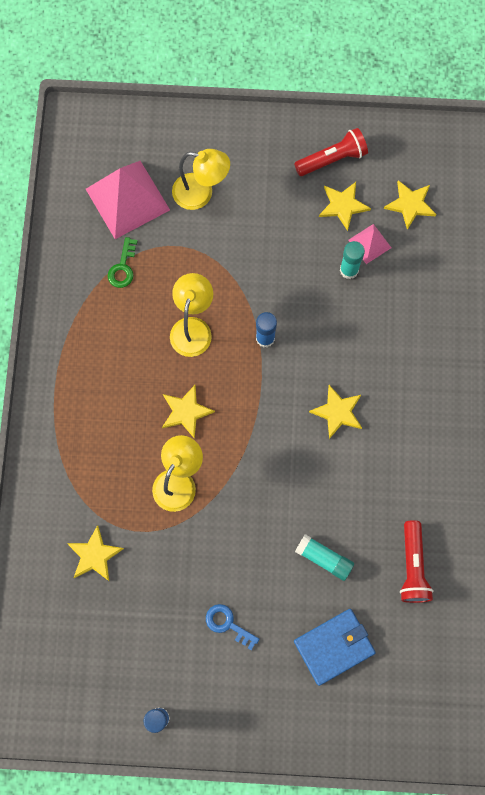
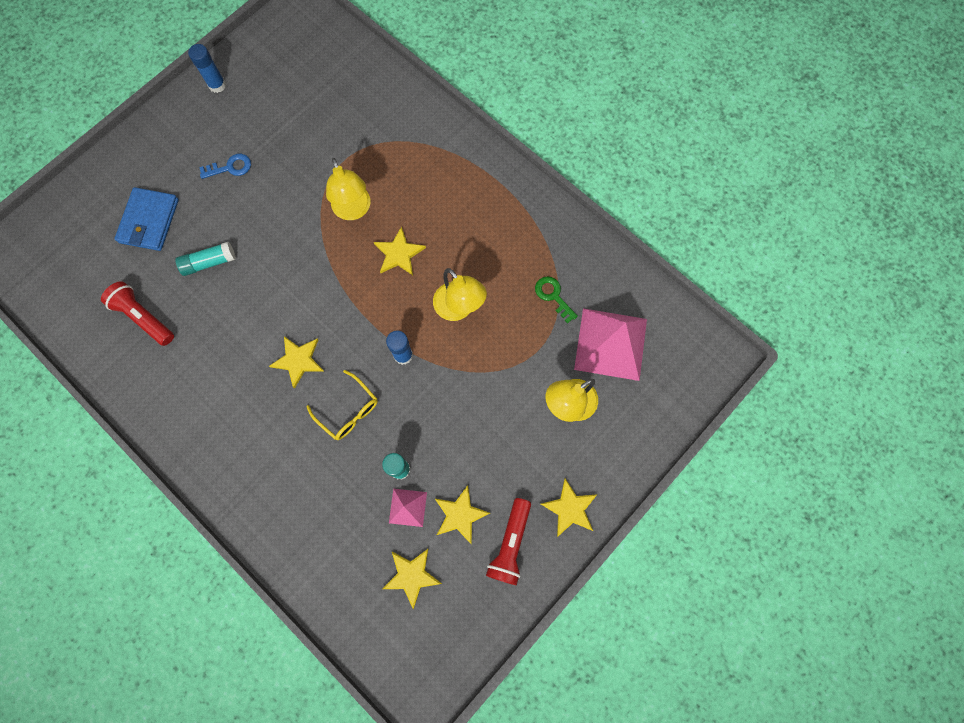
camera: 130 degrees right, 0 degrees up
yellow star [67,525,124,581] -> yellow star moved to [541,478,597,537]
none -> yellow glasses [306,370,378,440]

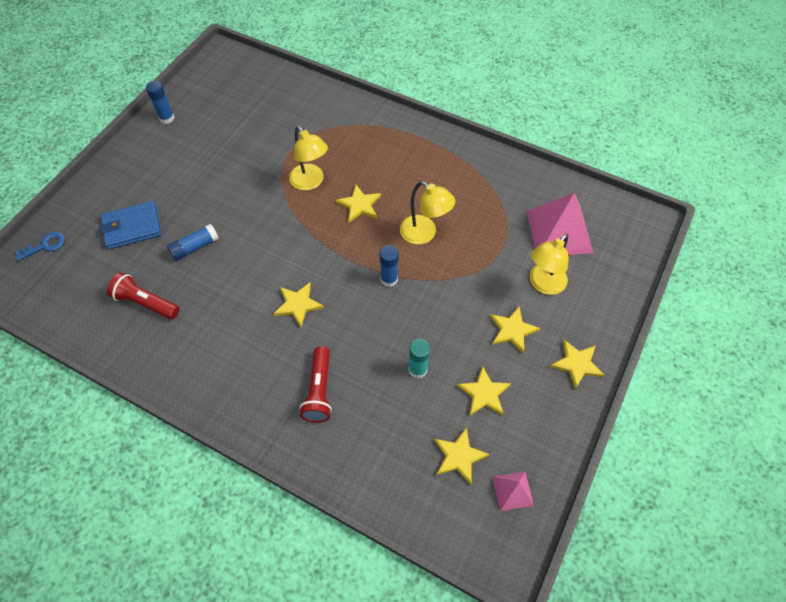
camera: 15 degrees left, 15 degrees down
blue wallet [115,187,179,251] -> blue wallet turned 75 degrees clockwise [100,201,161,249]
turquoise glue stick [175,242,236,276] -> blue glue stick [167,224,219,261]
blue key [199,154,251,179] -> blue key moved to [15,232,65,261]
yellow glasses [306,370,378,440] -> none
pink pyramid [389,489,427,527] -> pink pyramid moved to [492,471,534,511]
red flashlight [486,498,531,585] -> red flashlight moved to [300,346,332,422]
green key [535,276,578,324] -> none
none -> yellow star [490,306,540,353]

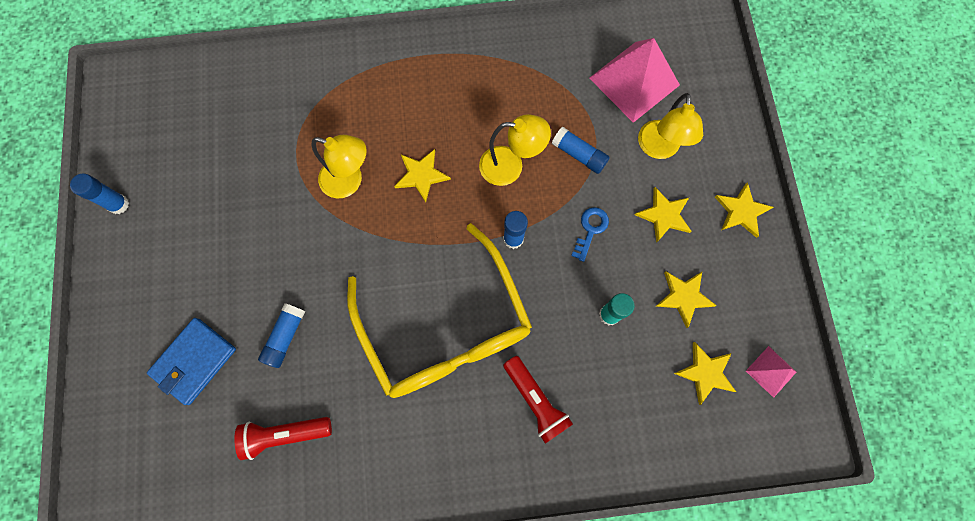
camera: 35 degrees left, 15 degrees up
blue key [15,232,65,261] -> blue key moved to [571,207,609,262]
yellow star [273,283,324,327] -> yellow glasses [347,223,532,398]
none -> blue glue stick [552,127,610,174]

